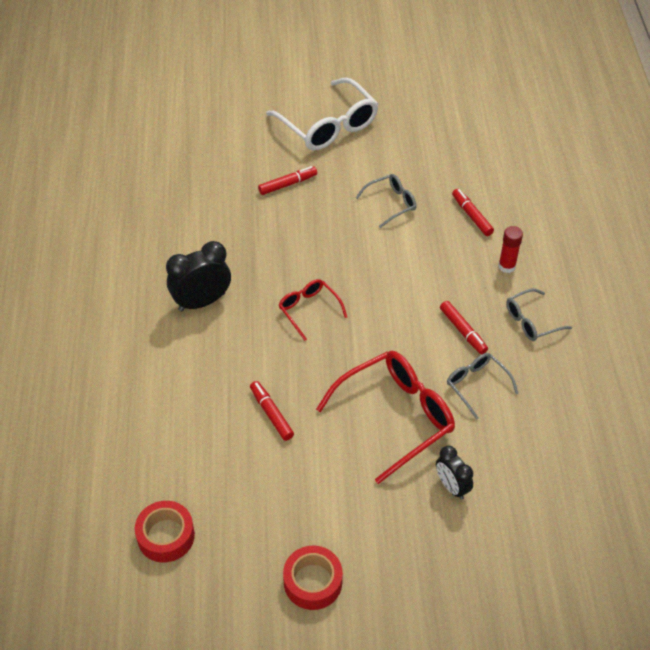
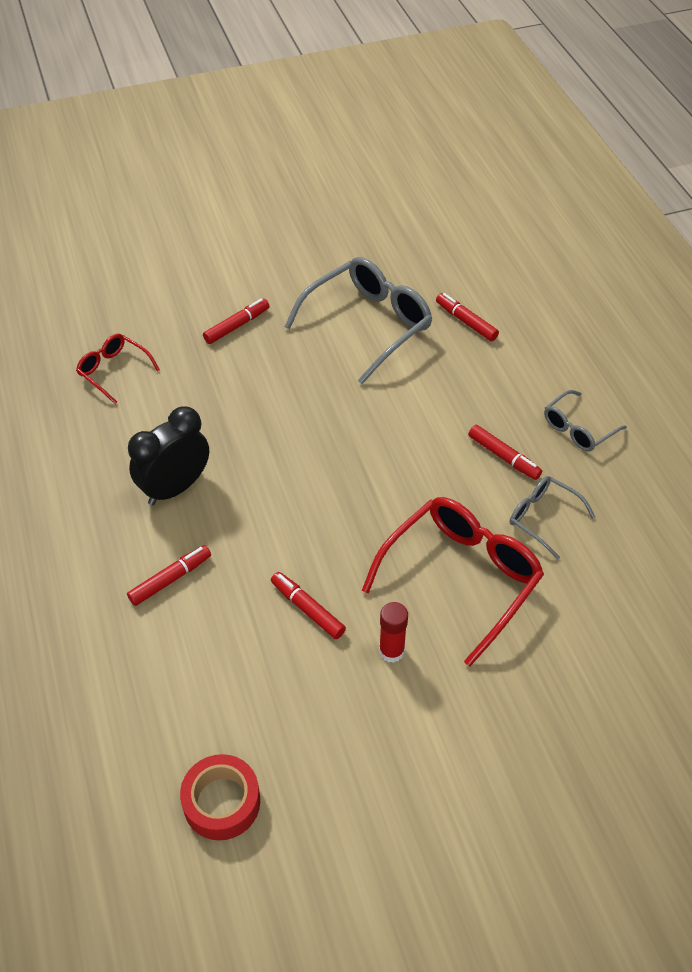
camera: 15 degrees left, 0 degrees up
white glasses [266,78,378,151] -> none
red glasses [279,279,347,341] -> red glasses moved to [76,334,160,404]
red tape [283,546,343,610] -> none
grey glasses [355,174,417,228] -> grey glasses [284,257,432,384], size x1.88
black clock [436,446,473,500] -> none
red glue stick [498,226,523,273] -> red glue stick moved to [379,602,408,663]
none -> red marker [127,545,211,606]

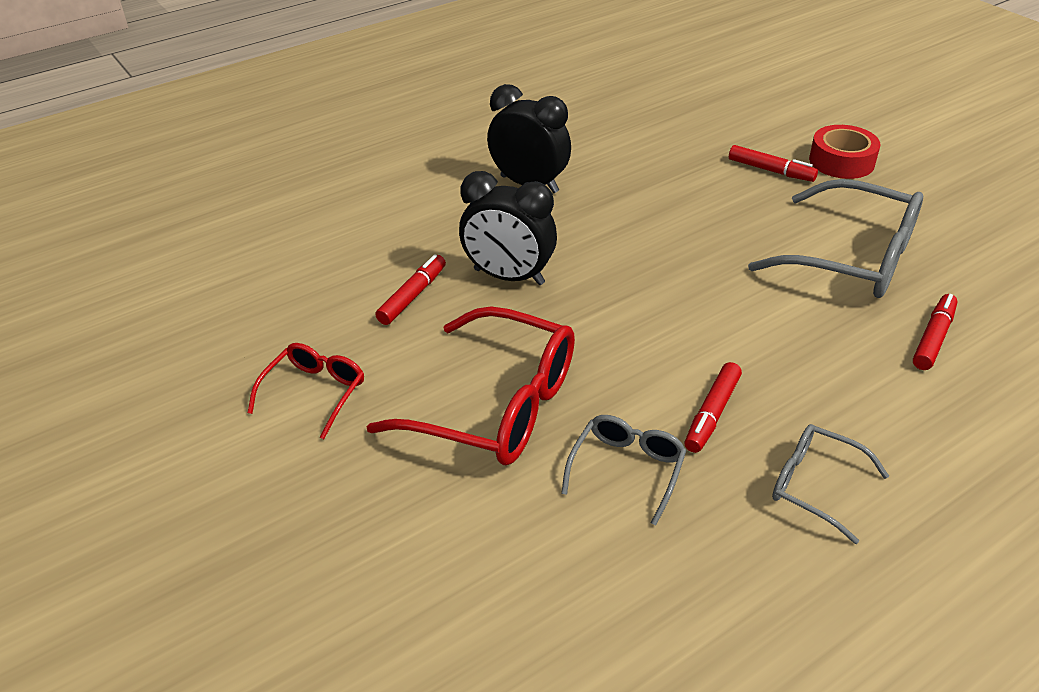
camera: 75 degrees right, 10 degrees down
red glasses [76,334,160,404] -> red glasses moved to [248,343,364,439]
red marker [127,545,211,606] -> none
red tape [180,754,260,840] -> red tape moved to [809,125,881,179]
red glue stick [379,602,408,663] -> none
none -> black clock [459,171,557,285]

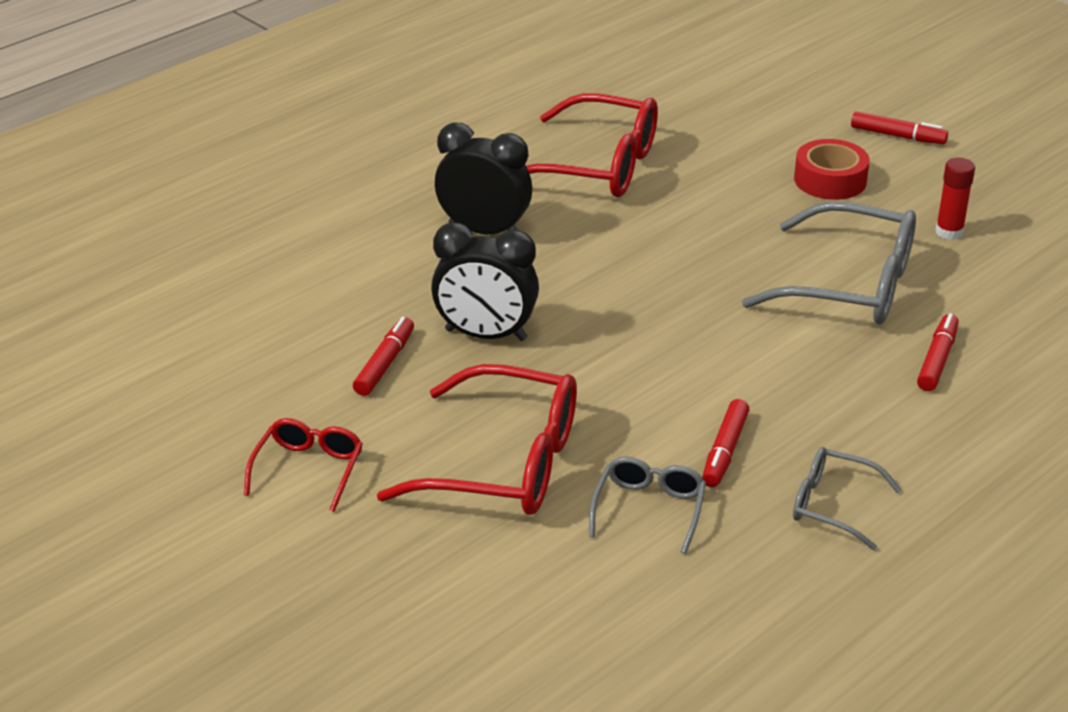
camera: 10 degrees left, 5 degrees down
red marker [729,145,818,182] -> red marker moved to [851,111,948,145]
none -> red glasses [526,93,658,198]
none -> red glue stick [935,158,975,240]

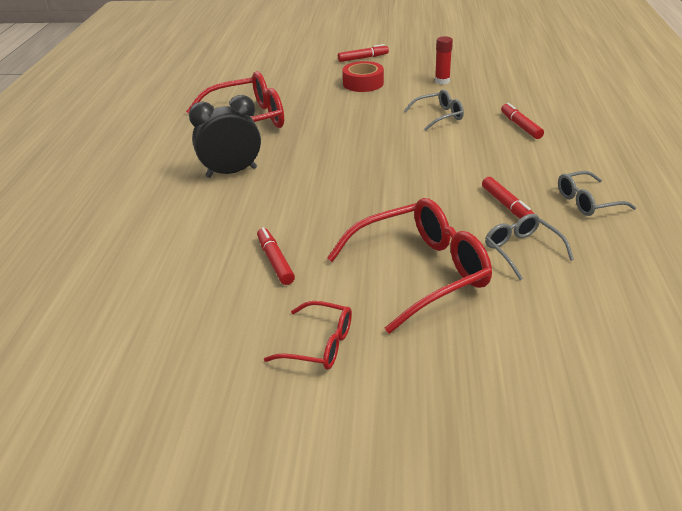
camera: 40 degrees left, 0 degrees up
red glasses [244,418,363,512] -> red glasses turned 135 degrees clockwise [264,301,352,370]
black clock [431,222,539,341] -> none
grey glasses [742,201,916,324] -> grey glasses [404,89,464,131], size x0.53

